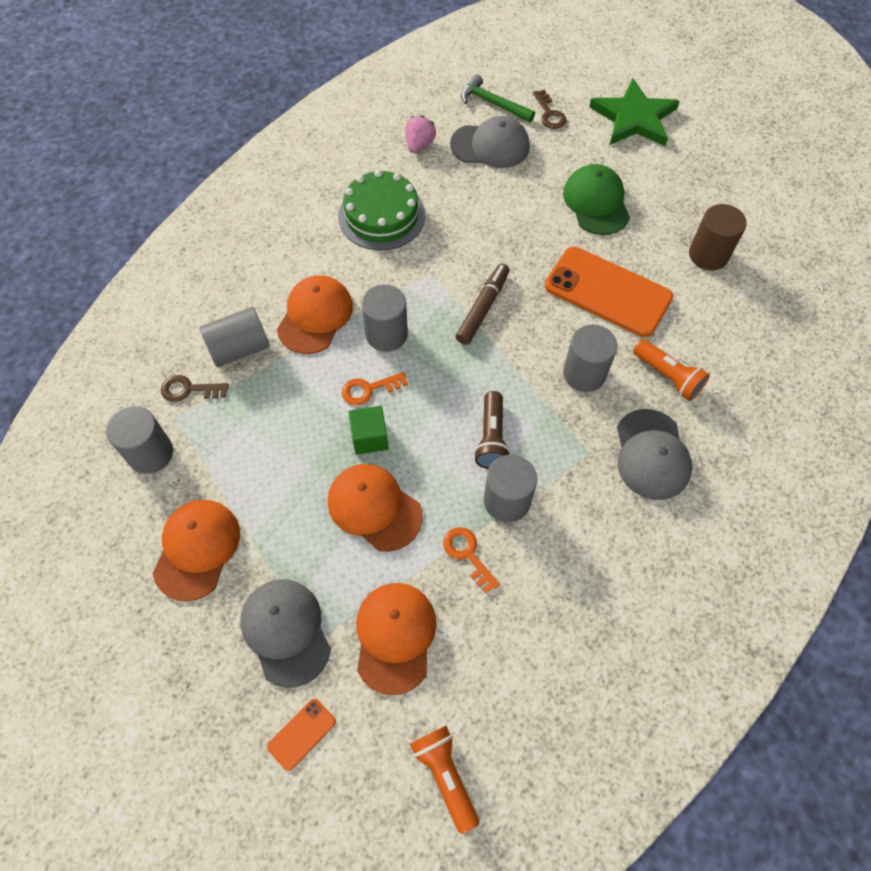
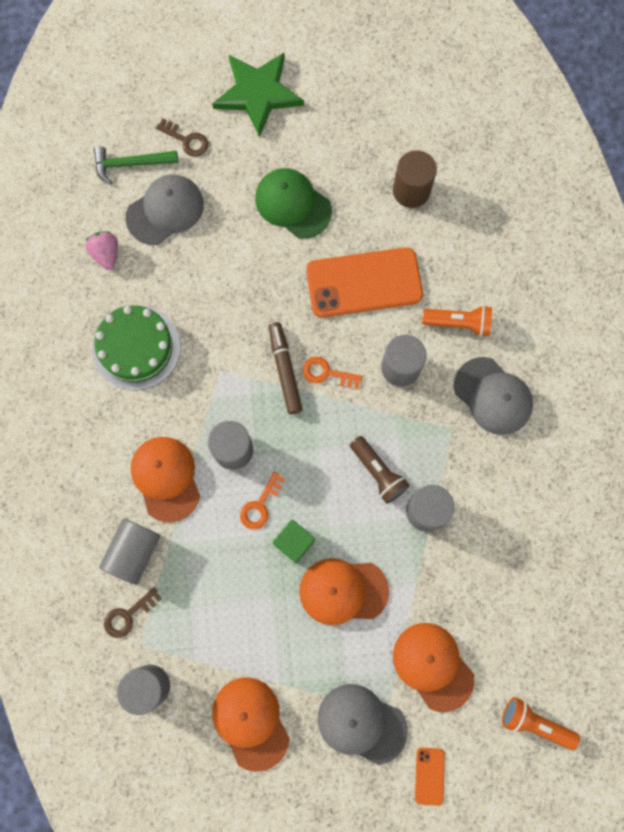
camera: 40 degrees left, 15 degrees up
orange key [443,527,500,593] -> orange key moved to [303,357,363,389]

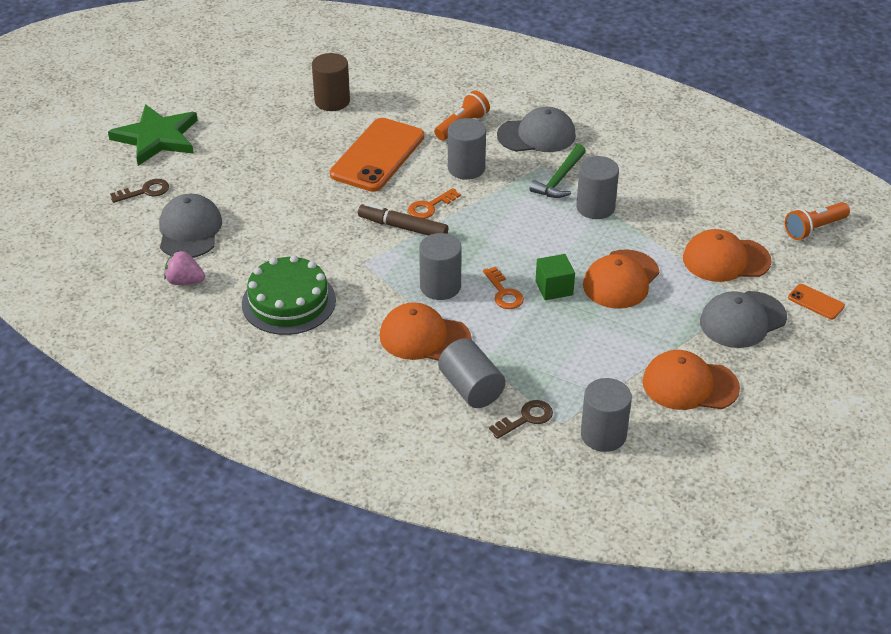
camera: 55 degrees left, 35 degrees down
green hammer [94,146,178,184] -> green hammer moved to [530,144,586,198]
brown key [104,587,162,638] -> brown key turned 120 degrees counterclockwise [489,400,553,439]
green cap [255,168,332,239] -> none
brown flashlight [350,436,410,504] -> none

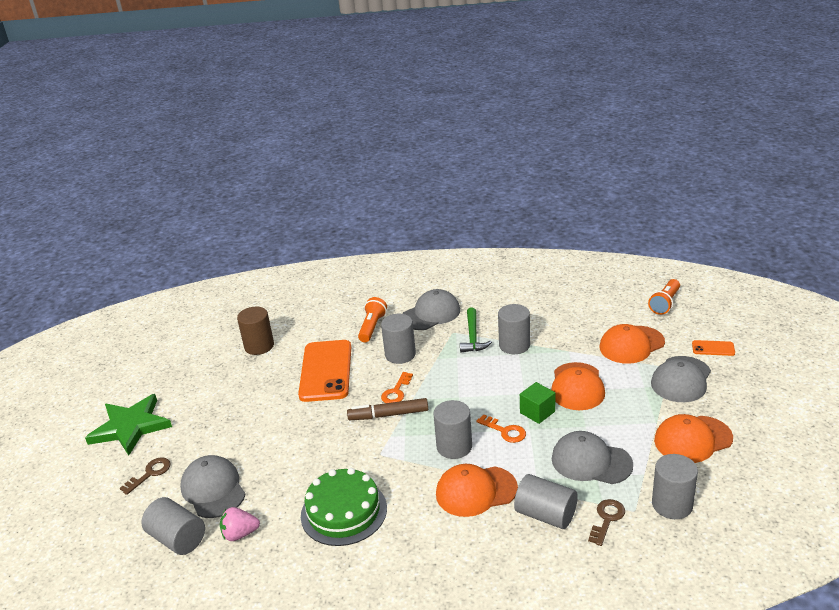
camera: 25 degrees left, 10 degrees down
none -> grey cylinder [141,497,205,555]
none -> grey cap [552,431,633,484]

